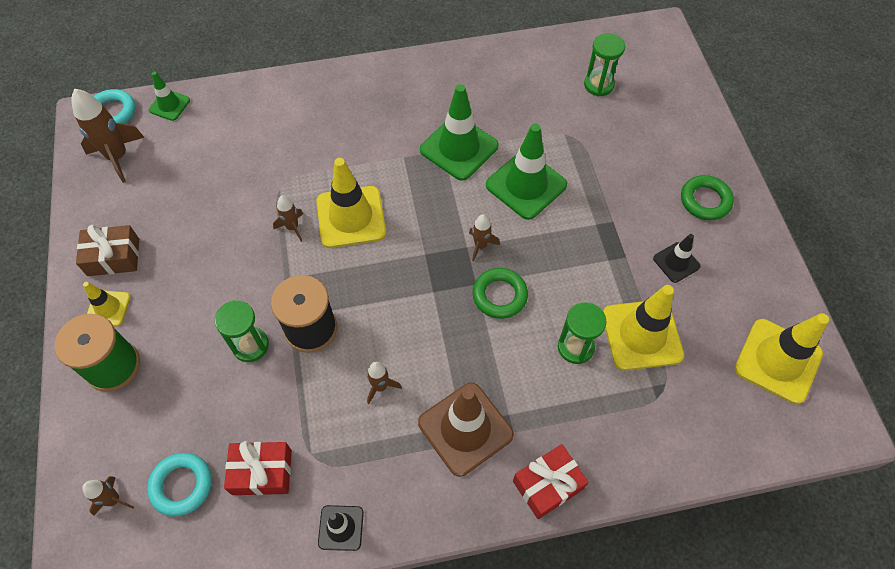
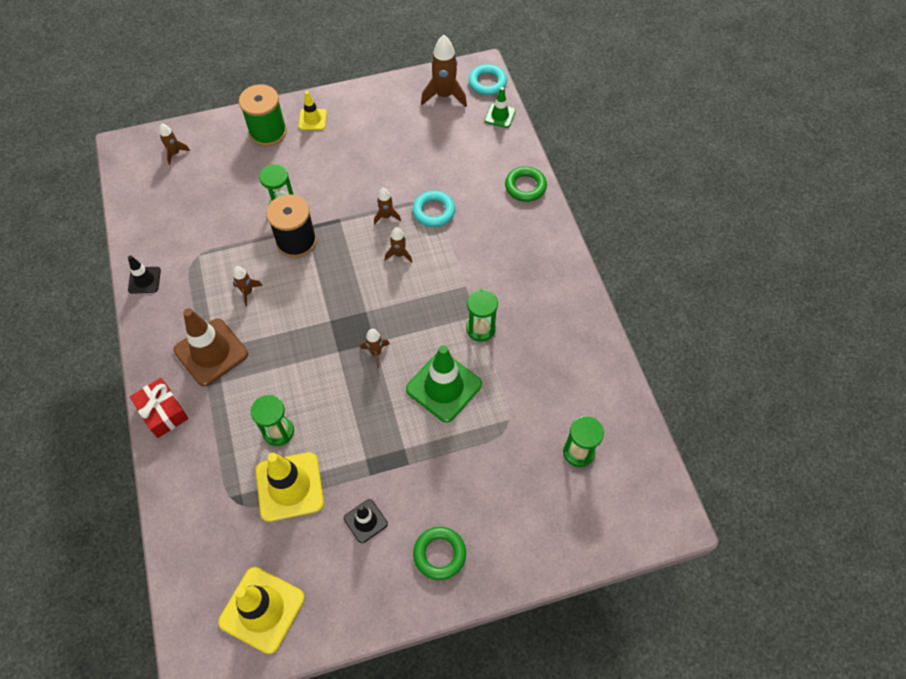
camera: 85 degrees right, 0 degrees up
brown gift [76,225,139,276] -> none
turquoise ring [147,453,212,517] -> turquoise ring moved to [413,191,455,227]
red gift [224,441,292,495] -> none
yellow traffic cone [316,158,386,248] -> brown rocket [385,227,412,263]
green traffic cone [420,84,499,181] -> green hourglass [466,289,498,342]
green ring [473,268,528,319] -> green ring moved to [505,166,547,202]

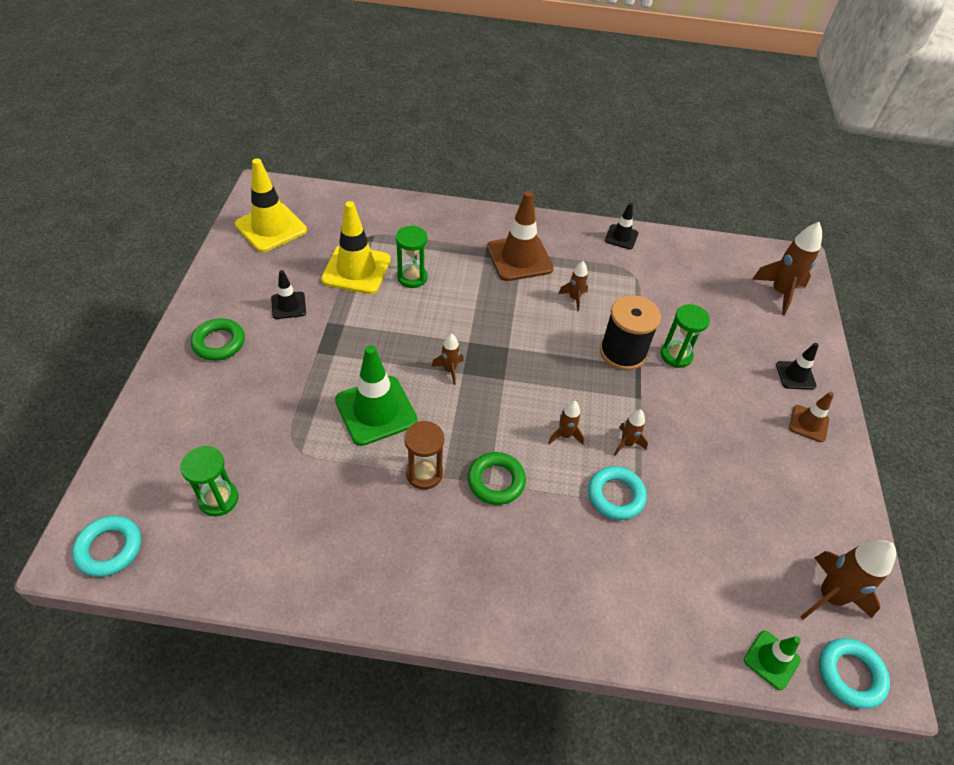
camera: 110 degrees right, 10 degrees down
red gift [130,378,188,438] -> none
brown rocket [159,123,190,165] -> brown rocket [752,222,822,315], size x1.84
green spool [239,84,287,146] -> black traffic cone [776,343,819,389]
yellow traffic cone [299,91,327,130] -> brown traffic cone [789,392,834,442]
green hourglass [466,289,498,342] -> brown hourglass [404,421,444,489]
green ring [505,166,547,202] -> green ring moved to [468,452,526,505]
none -> turquoise ring [72,516,141,577]

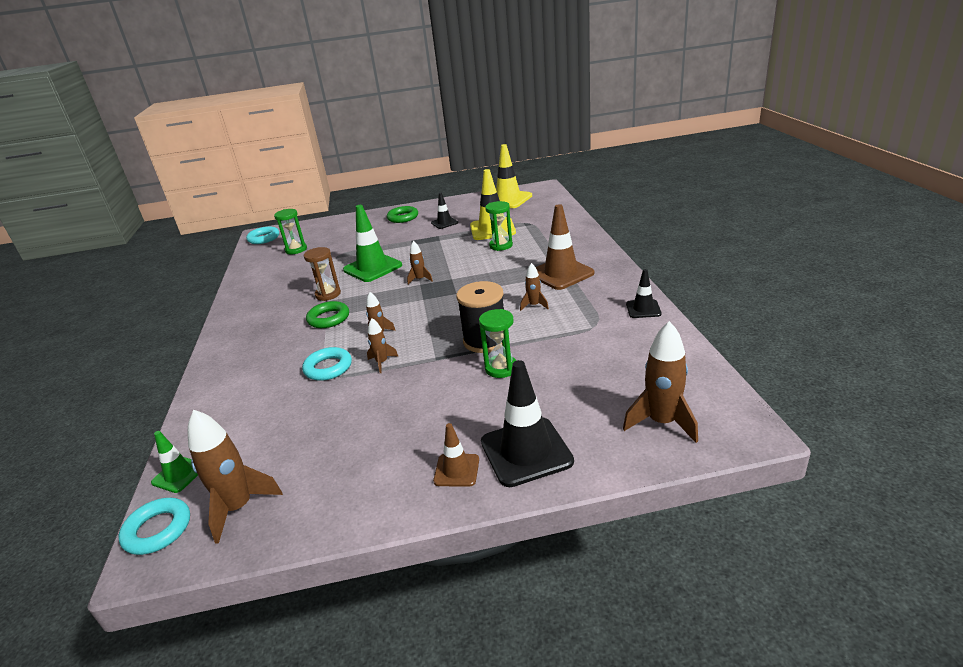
camera: 80 degrees right, 20 degrees down
black traffic cone [776,343,819,389] -> black traffic cone [481,360,574,487], size x1.85

